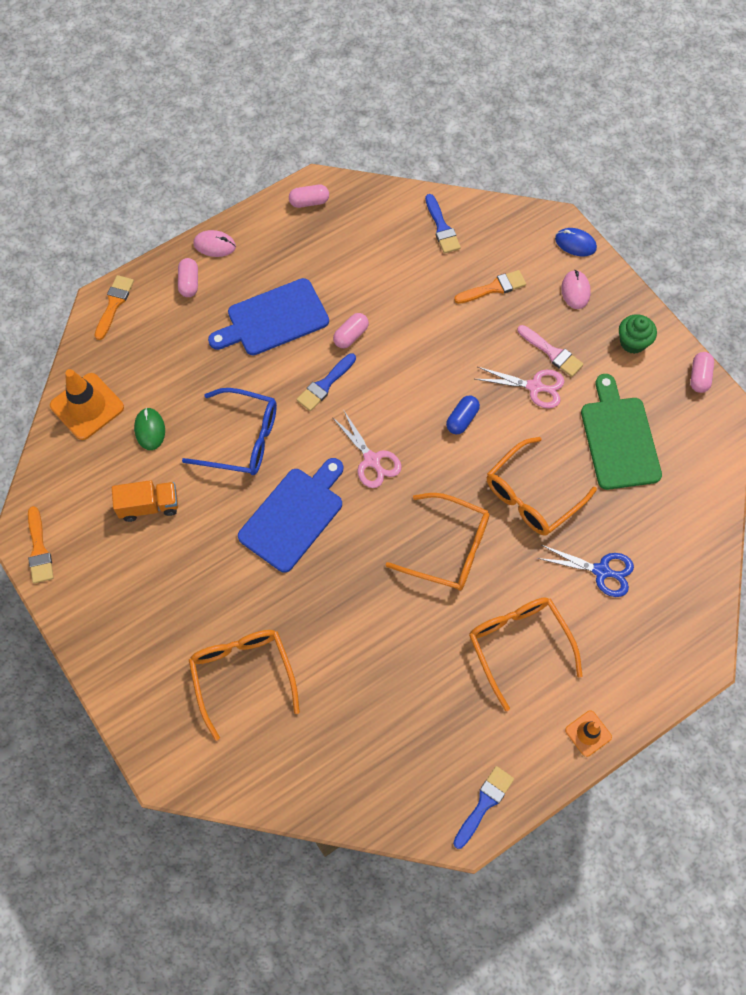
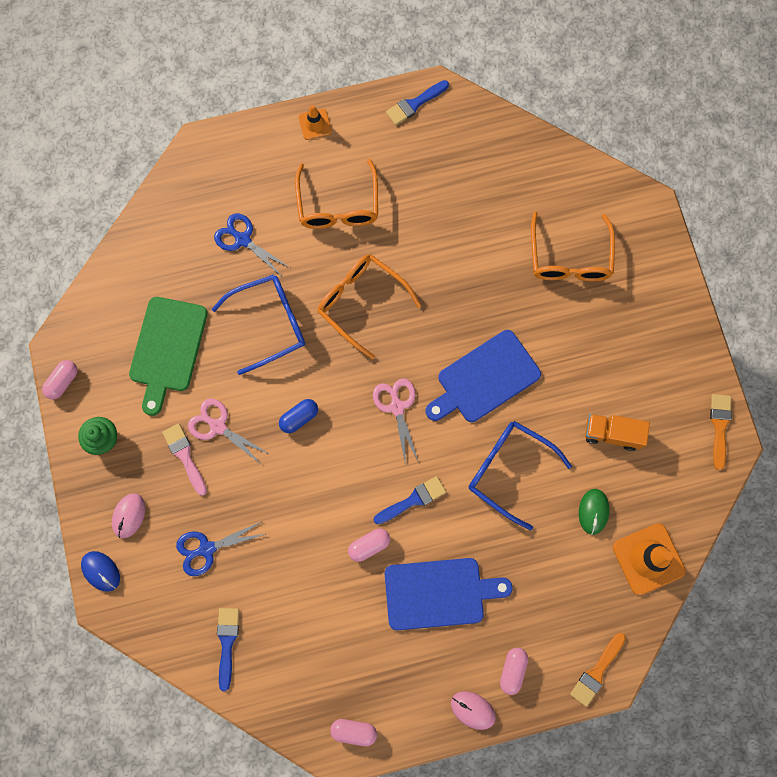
camera: 160 degrees left, 10 degrees up
orange brush [454,270,526,304] -> blue scissors [176,522,266,576]
orange glasses [487,437,597,536] -> blue glasses [212,274,305,375]

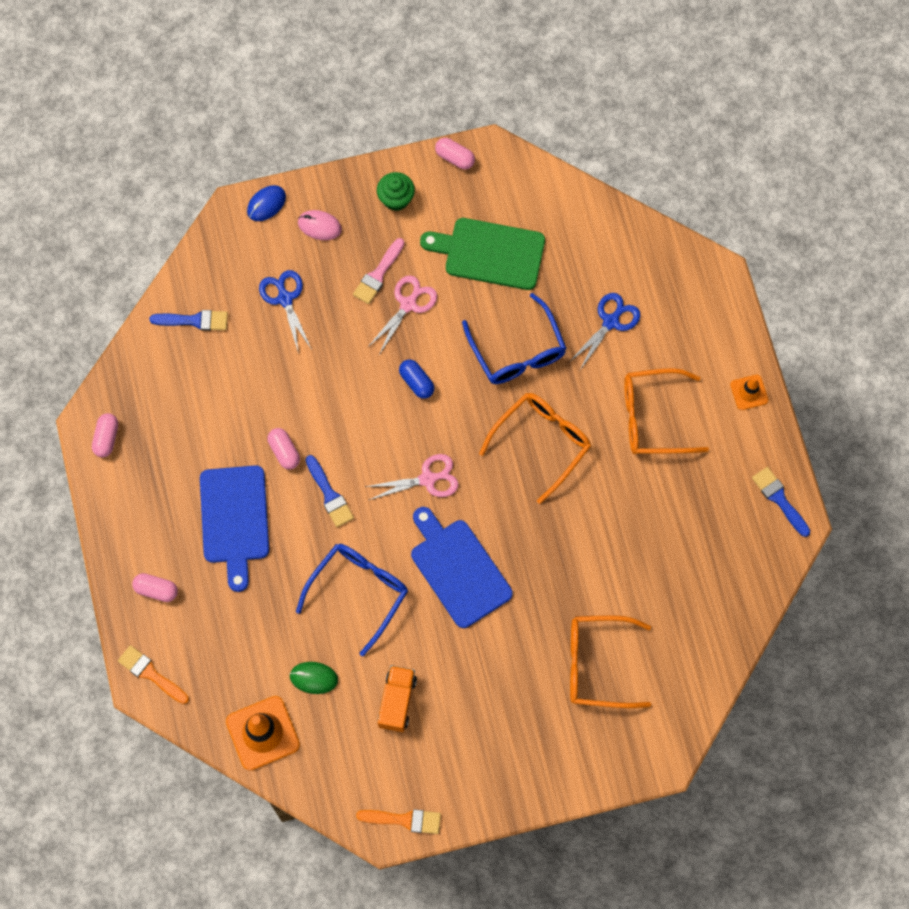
camera: 90 degrees right, 5 degrees down
pink brush [162,423,207,496] -> pink brush turned 150 degrees clockwise [353,238,404,304]
pink mouse [451,691,496,730] -> none

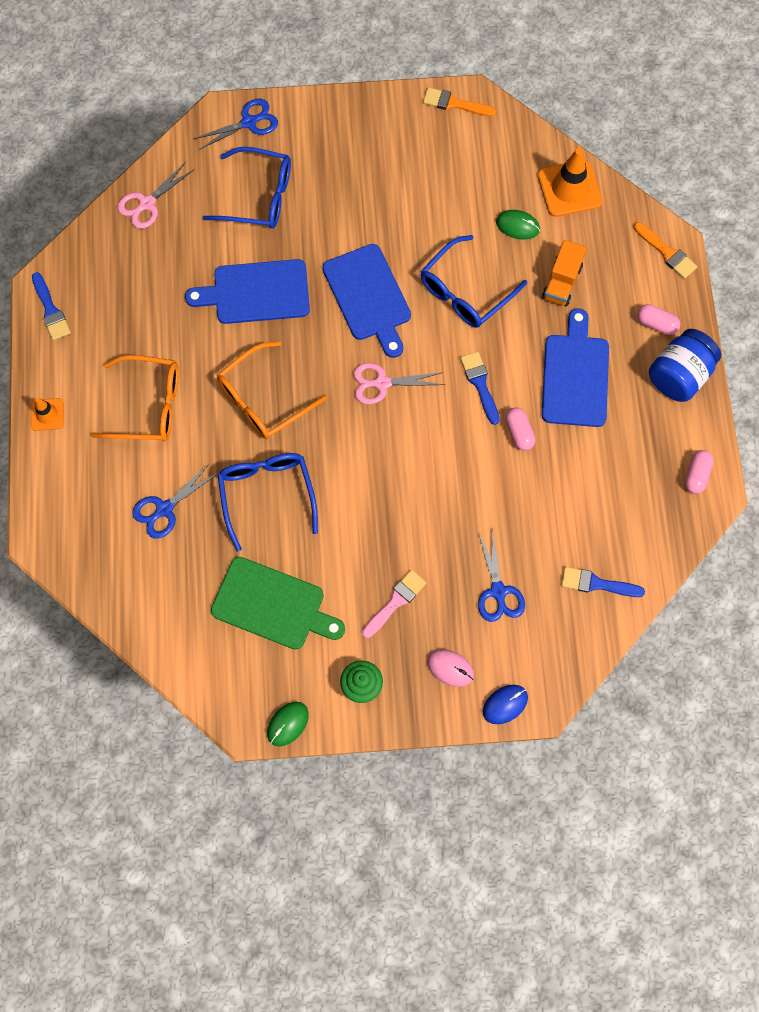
camera: 170 degrees left, 0 degrees up
pink scissors [367,275,437,355] -> pink scissors moved to [117,162,195,229]
orange truck [378,665,417,732] -> orange truck moved to [542,240,587,306]
blue capsule [399,359,435,399] -> none
pink capsule [435,138,475,169] -> green mouse [267,702,309,746]
orange glasses [570,615,651,708] -> blue glasses [203,147,291,229]
none -> blue cutting board [185,259,310,324]
none -> blue scissors [193,99,278,150]
none -> blue jar [649,329,721,402]

